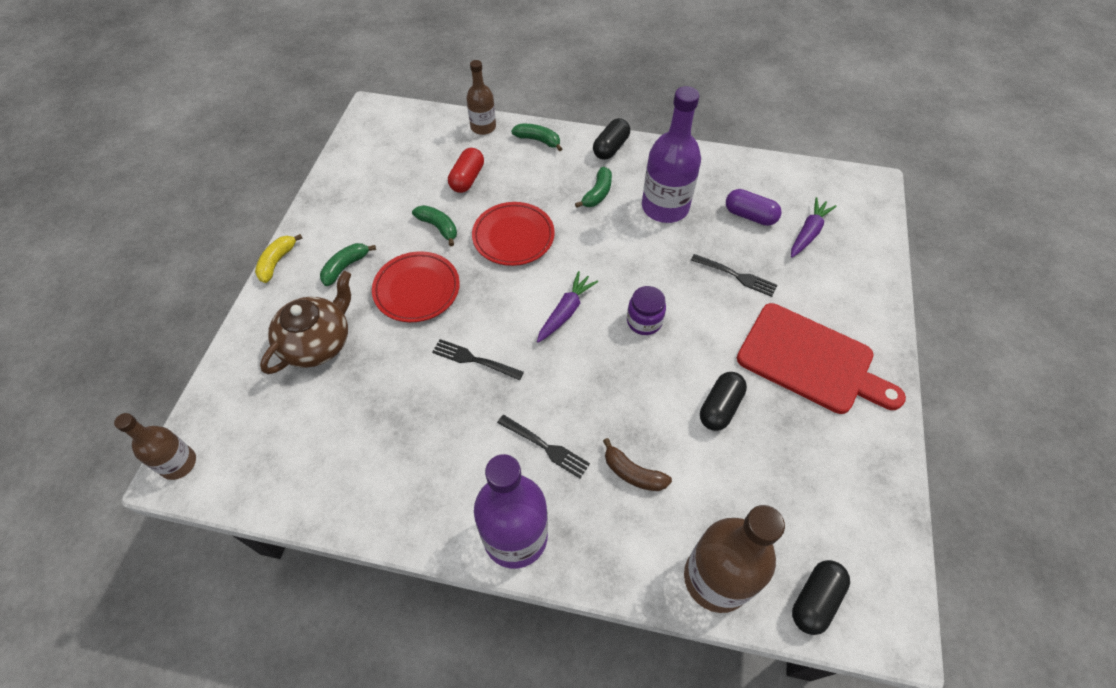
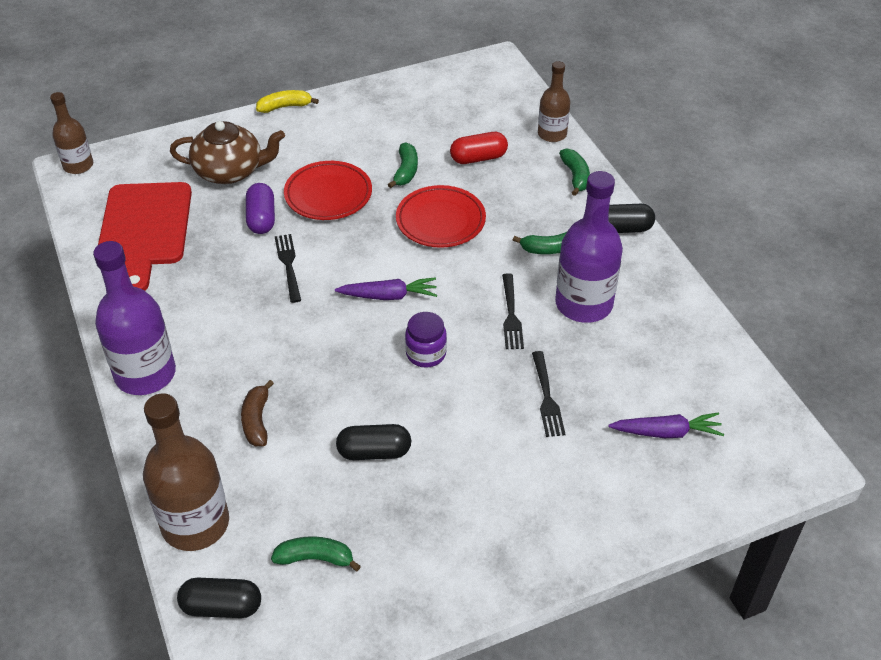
camera: 55 degrees right, 10 degrees down
green banana [320,243,376,286] -> green banana moved to [271,536,361,571]
black fork [497,415,590,478] -> black fork moved to [502,273,524,349]
purple capsule [726,189,781,226] -> purple capsule moved to [246,183,275,234]
red cutting board [737,303,906,414] -> red cutting board moved to [98,182,192,291]

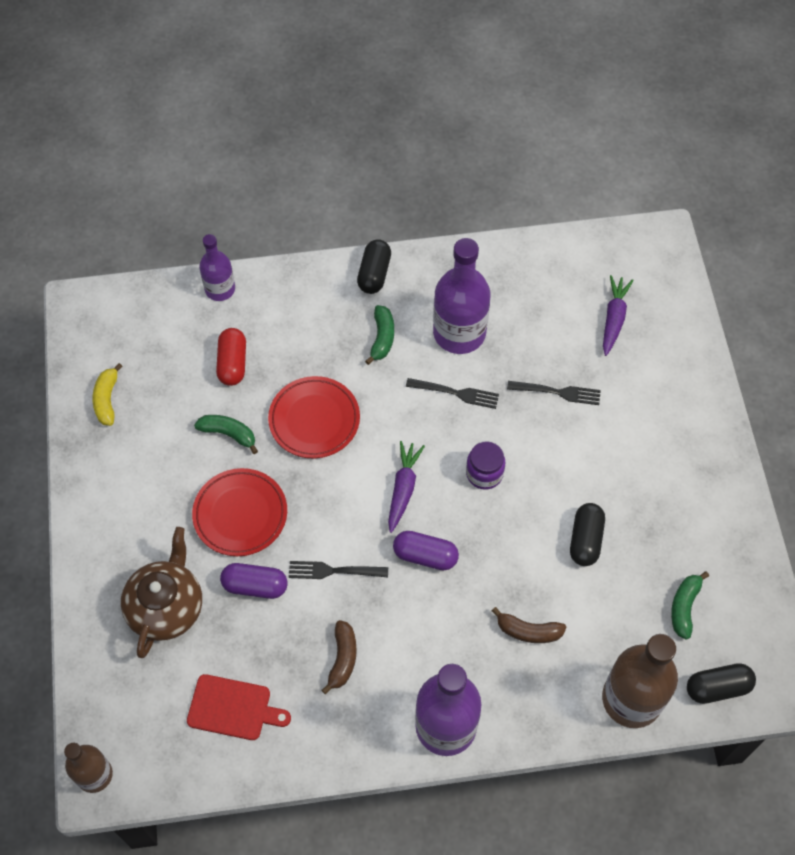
camera: 75 degrees left, 15 degrees up
red cutting board [98,182,192,291] -> red cutting board [187,674,291,740], size x0.58
black capsule [177,578,261,618] -> black capsule turned 60 degrees clockwise [687,663,756,704]
yellow banana [256,90,319,113] -> yellow banana moved to [93,363,123,426]
brown bottle [538,61,570,142] -> purple bottle [199,234,235,301]
green banana [559,148,590,196] -> none
none -> brown banana [322,620,357,694]
none -> purple capsule [393,531,459,570]

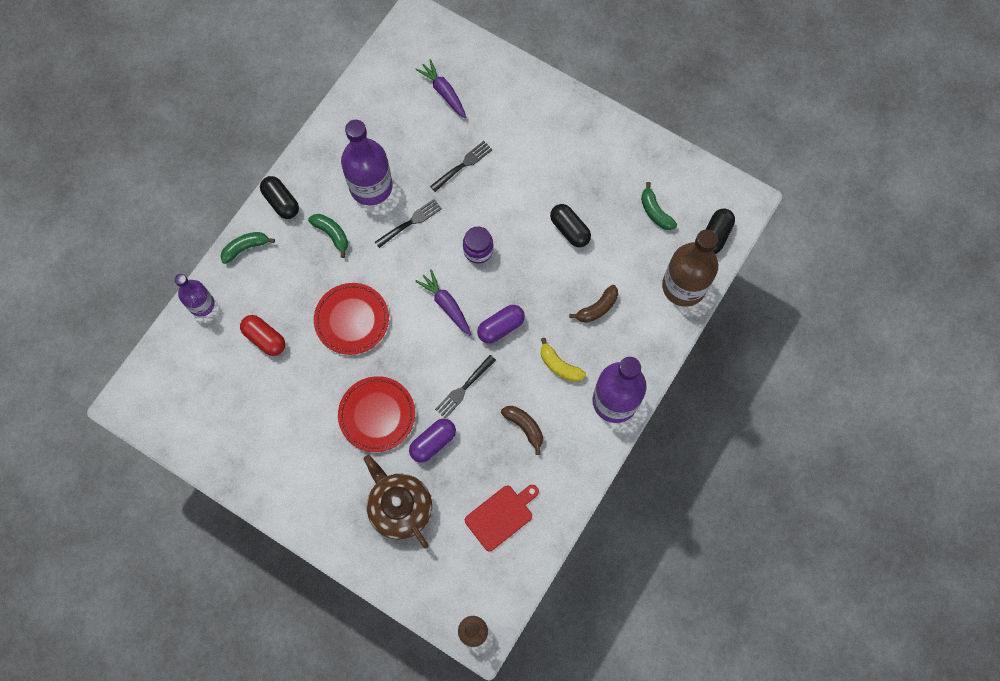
camera: 50 degrees left, 10 degrees up
yellow banana [93,363,123,426] -> yellow banana moved to [541,338,586,382]
green banana [194,415,258,454] -> green banana moved to [221,232,275,264]

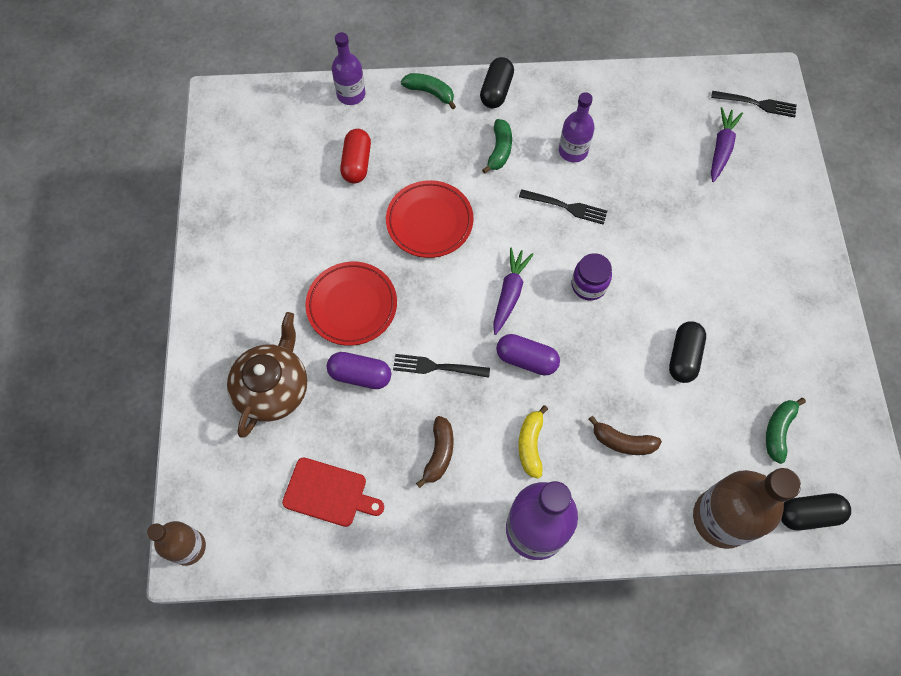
camera: 55 degrees right, 5 degrees down
purple bottle [341,120,393,206] -> purple bottle [559,92,595,163], size x0.59
black fork [430,141,493,192] -> black fork moved to [711,91,797,117]

